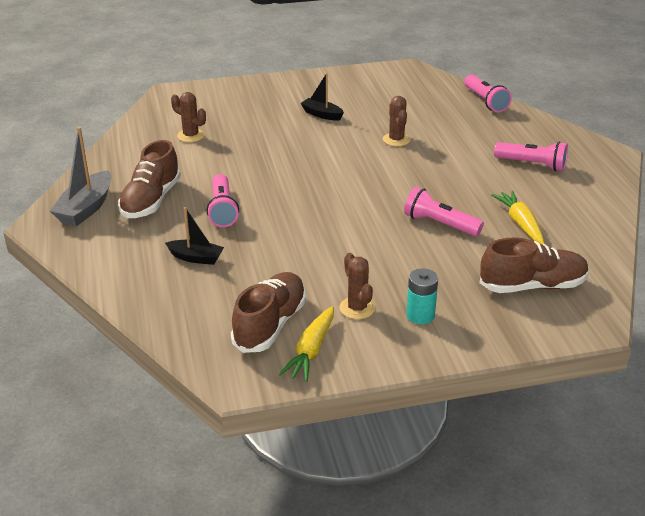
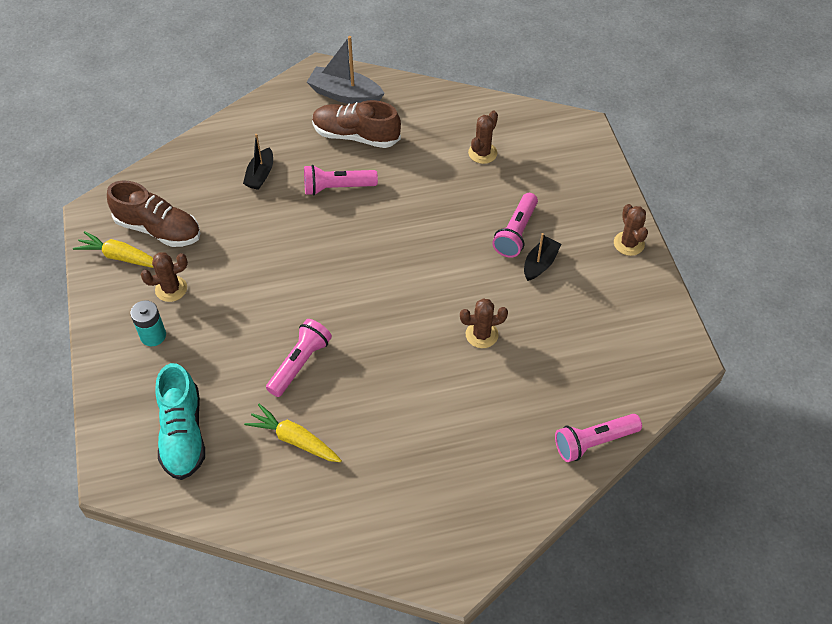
camera: 90 degrees right, 20 degrees up
brown shoe [480,237,589,293] -> turquoise shoe [155,363,205,480]
yellow carrot [491,191,544,245] -> yellow carrot turned 135 degrees counterclockwise [244,404,342,462]
pink flashlight [494,141,568,171] -> pink flashlight moved to [492,193,538,258]
none -> brown cactus [614,204,648,256]

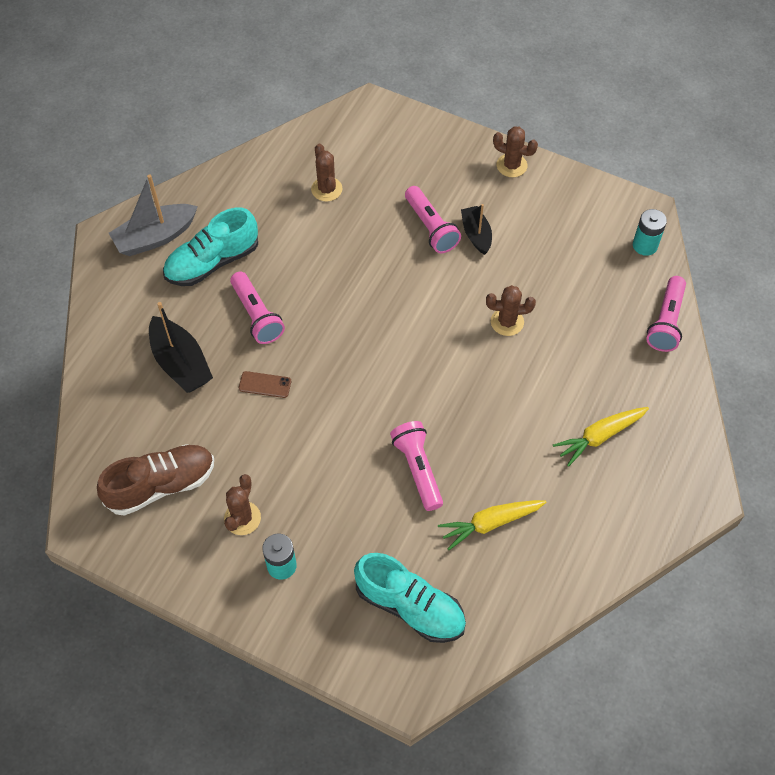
camera: 50 degrees left, 5 degrees up
yellow carrot [73,231,153,268] -> yellow carrot moved to [553,407,649,467]
black boat [243,134,273,190] -> black boat [149,302,213,393], size x1.58
pink flashlight [304,165,378,196] -> pink flashlight turned 60 degrees counterclockwise [230,272,285,344]
brown shoe [312,100,401,148] -> turquoise shoe [163,208,258,286]
brown cactus [460,298,508,348] -> brown cactus turned 60 degrees clockwise [486,285,536,336]
none -> brown phone [239,371,291,398]
none -> turquoise battery [633,209,667,256]

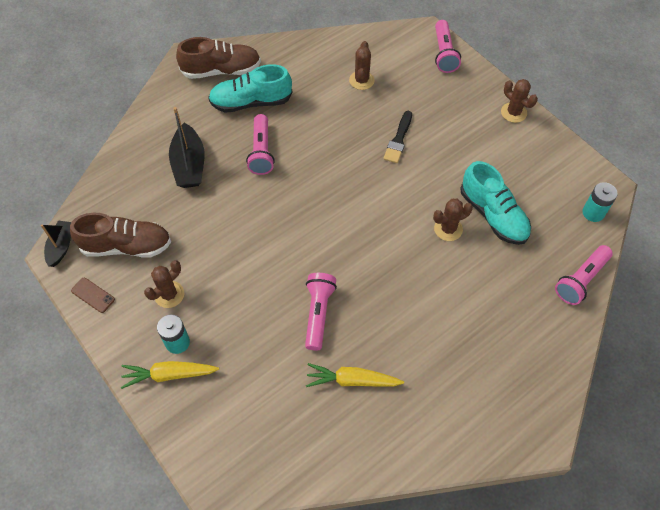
camera: 25 degrees right, 0 degrees up
grey boat [109,174,198,256] -> brown shoe [176,37,261,79]
brown phone [239,371,291,398] -> brown phone moved to [71,278,115,313]
turquoise shoe [354,553,466,643] -> turquoise shoe moved to [460,161,531,245]
pink flashlight [405,186,461,253] -> pink flashlight moved to [435,20,461,73]
black boat [461,204,492,255] -> black boat moved to [41,220,71,267]
brown cactus [486,285,536,336] -> brown cactus turned 45 degrees counterclockwise [433,199,473,241]
yellow carrot [553,407,649,467] -> yellow carrot moved to [121,361,219,389]
none -> black brush [383,111,412,163]

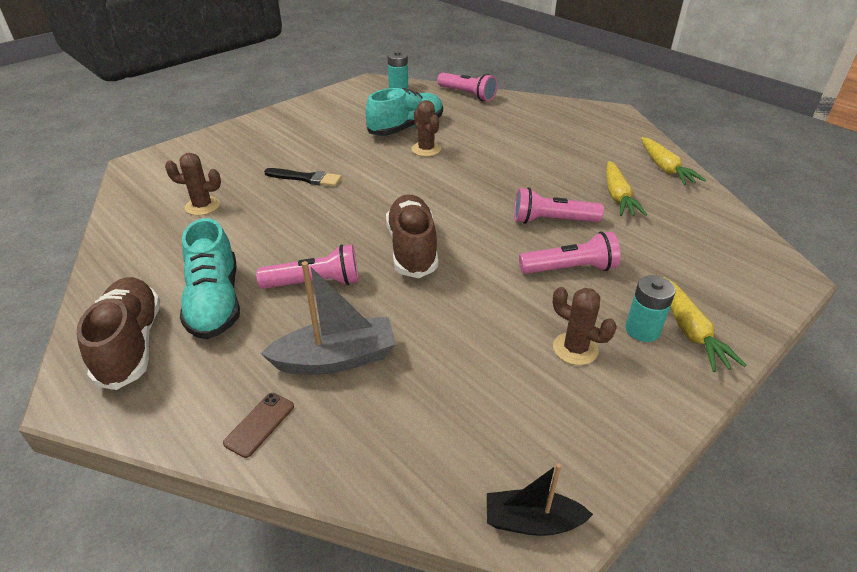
camera: 95 degrees left, 20 degrees down
brown shoe [70,213,171,258] -> brown shoe moved to [386,194,438,278]
brown phone [71,278,115,313] -> brown phone moved to [223,393,294,458]
black boat [169,107,205,188] -> grey boat [260,261,396,375]
pink flashlight [435,20,461,73] -> pink flashlight moved to [519,231,621,274]
brown cactus [501,79,538,123] -> none
none -> yellow carrot [641,137,706,185]

